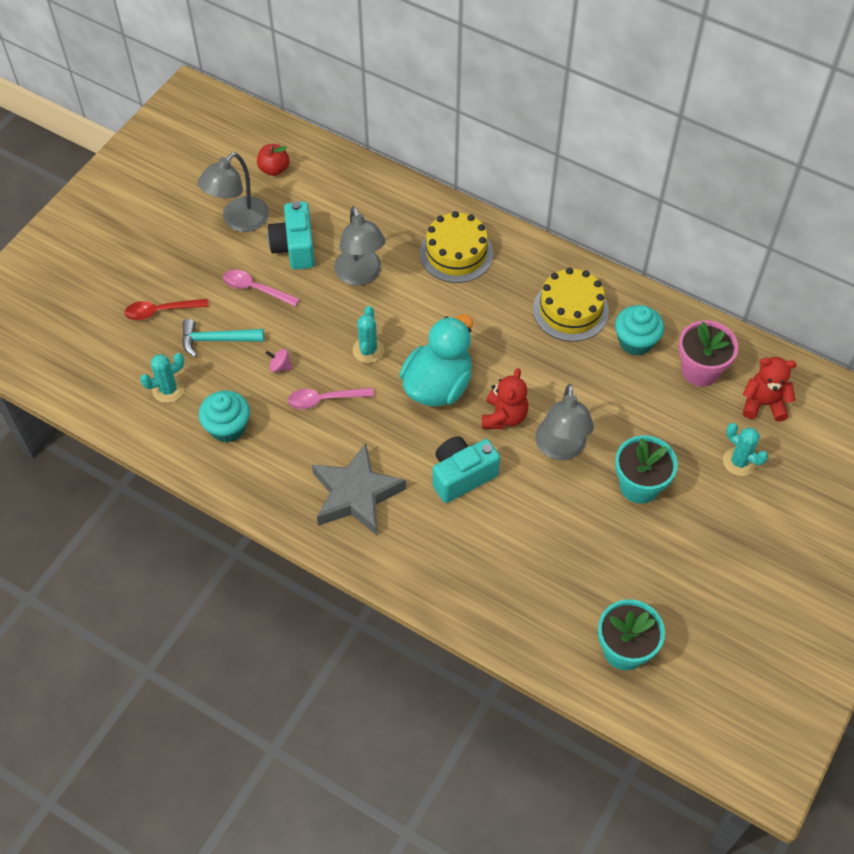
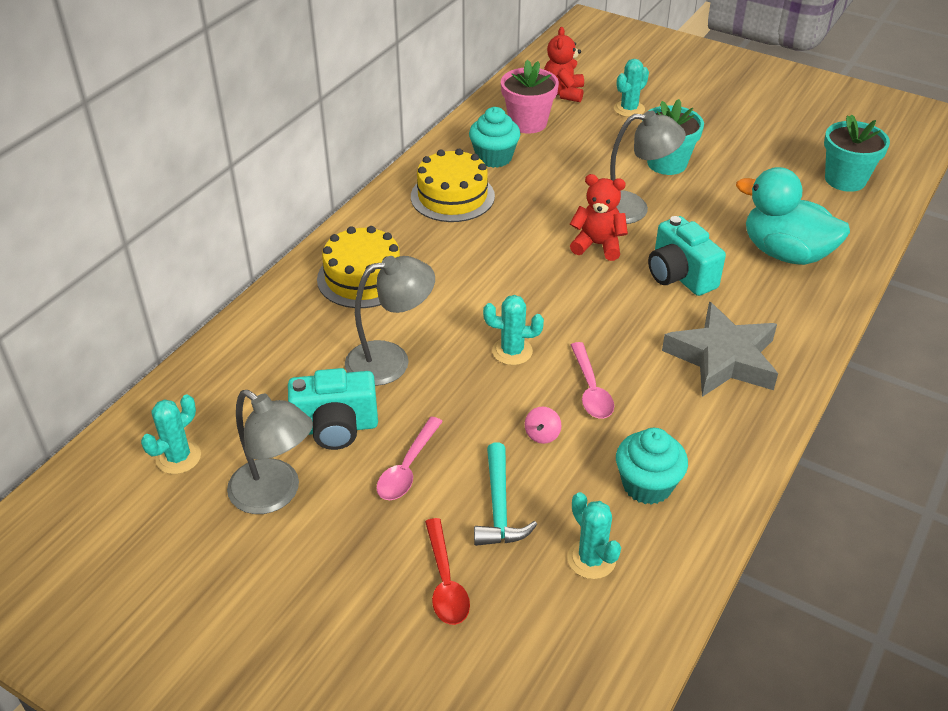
camera: 90 degrees left, 15 degrees down
red apple [257,144,290,176] -> turquoise cactus [141,395,201,474]
turquoise duck [400,314,473,407] -> turquoise duck moved to [736,167,850,265]

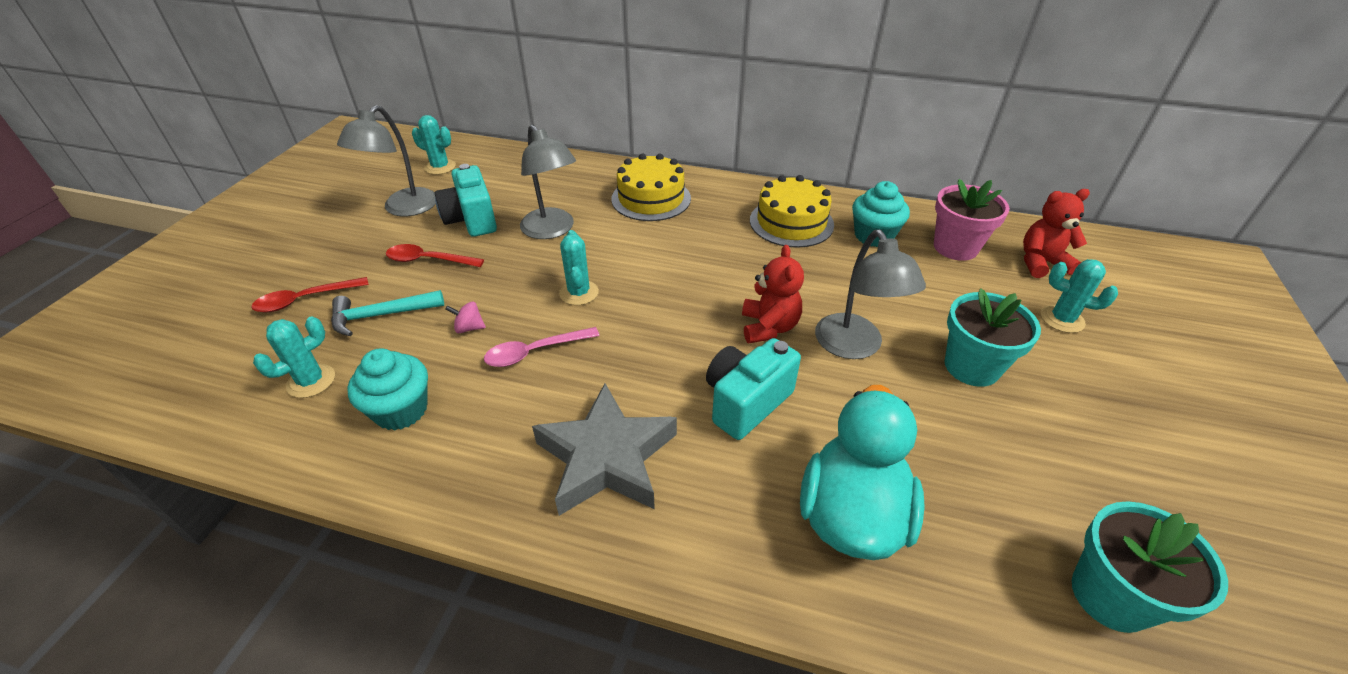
camera: 75 degrees right, 0 degrees up
pink spoon [376,417,443,500] -> red spoon [386,244,484,267]

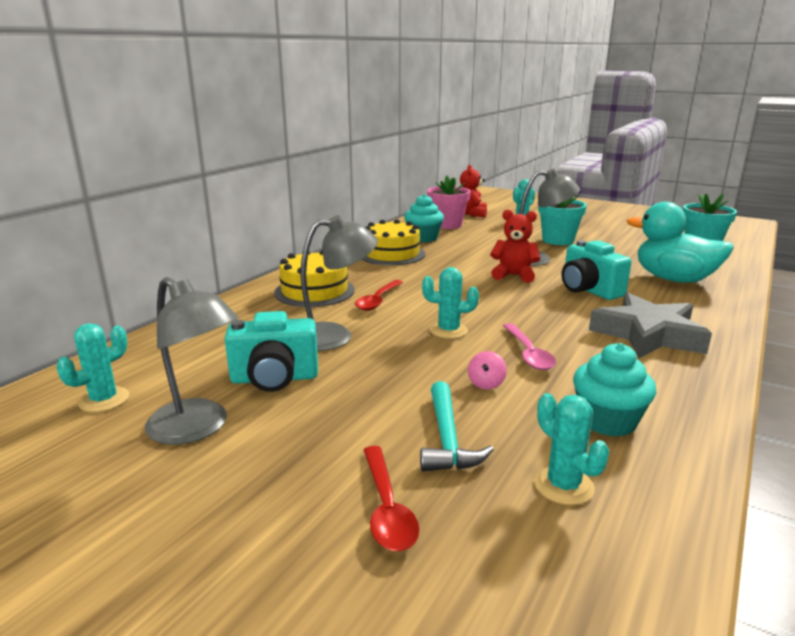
camera: 75 degrees left, 20 degrees down
red spoon [386,244,484,267] -> red spoon moved to [355,280,403,311]

